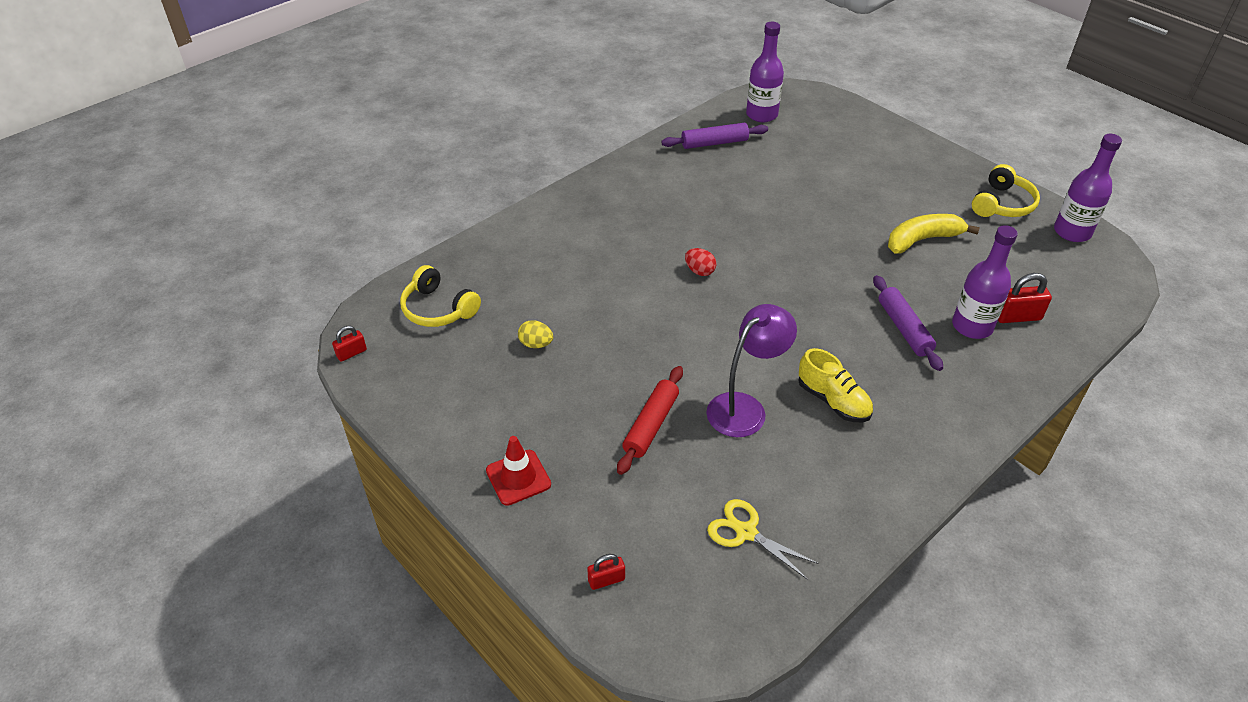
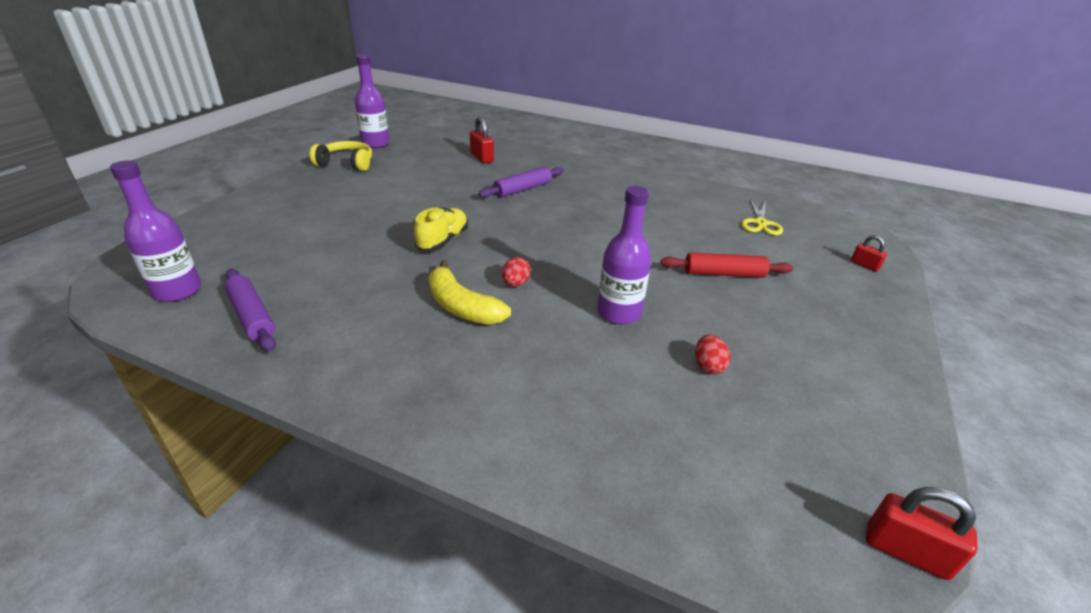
camera: 115 degrees left, 10 degrees down
red padlock [332,326,367,362] -> red padlock [866,487,978,580], size x1.61
yellow headphones [400,265,481,327] -> none
red traffic cone [486,436,551,506] -> none
yellow egg [518,320,553,348] -> red egg [695,335,730,374]
purple lamp [707,304,797,437] -> none
yellow shoe [798,348,873,422] -> yellow shoe moved to [414,207,468,251]
yellow banana [888,214,980,254] -> yellow banana moved to [428,260,511,325]
purple bottle [952,225,1018,339] -> purple bottle moved to [597,186,651,324]

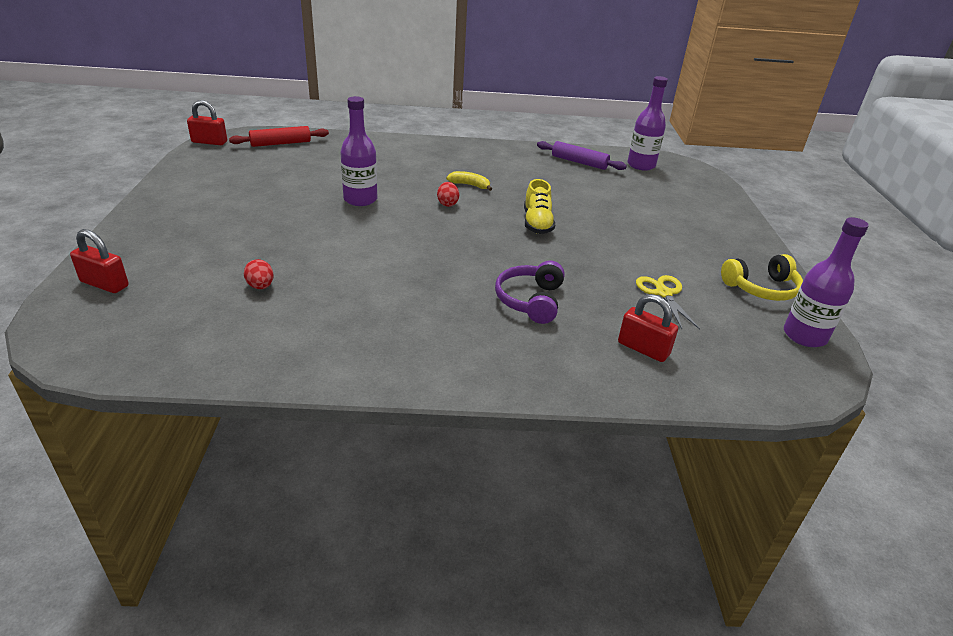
camera: 155 degrees right, 0 degrees up
yellow banana [428,260,511,325] -> yellow banana [446,171,492,191], size x0.60
purple rolling pin [478,167,564,198] -> purple headphones [495,261,565,324]
red rolling pin [661,252,793,278] -> red rolling pin moved to [229,126,329,147]
red egg [695,335,730,374] -> red egg moved to [244,259,274,289]
yellow scissors [741,199,783,236] -> yellow scissors moved to [636,275,700,330]
red padlock [851,235,887,272] -> red padlock [70,229,129,293], size x1.61

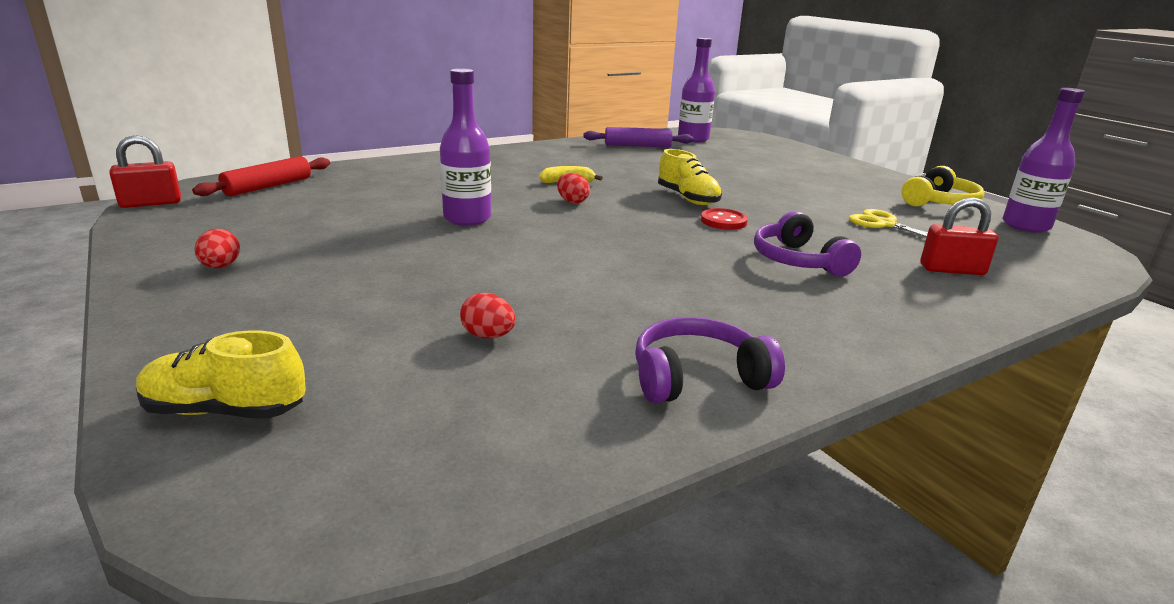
camera: 30 degrees left, 10 degrees down
red padlock [70,229,129,293] -> yellow shoe [136,330,306,419]
none -> red egg [195,229,240,268]
none -> purple headphones [635,317,785,403]
none -> red button [701,208,748,230]

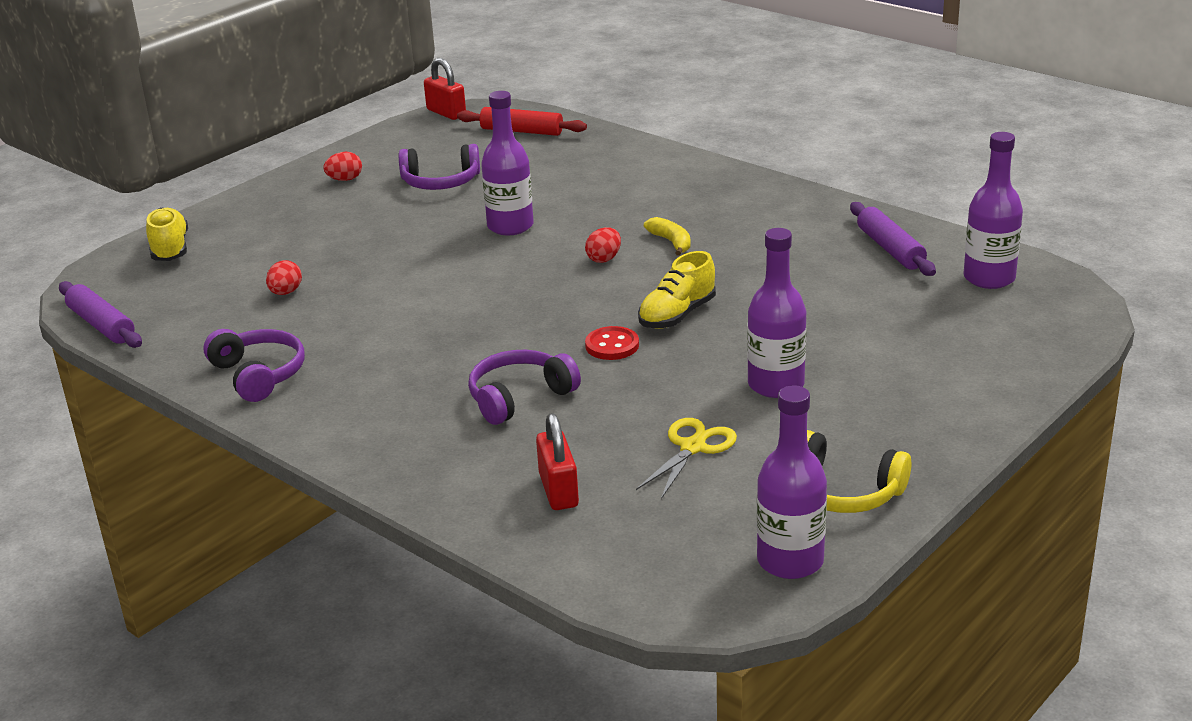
camera: 75 degrees right, 5 degrees up
none -> purple rolling pin [59,281,142,348]
none -> purple headphones [399,144,480,190]
none -> purple bottle [747,228,807,398]

